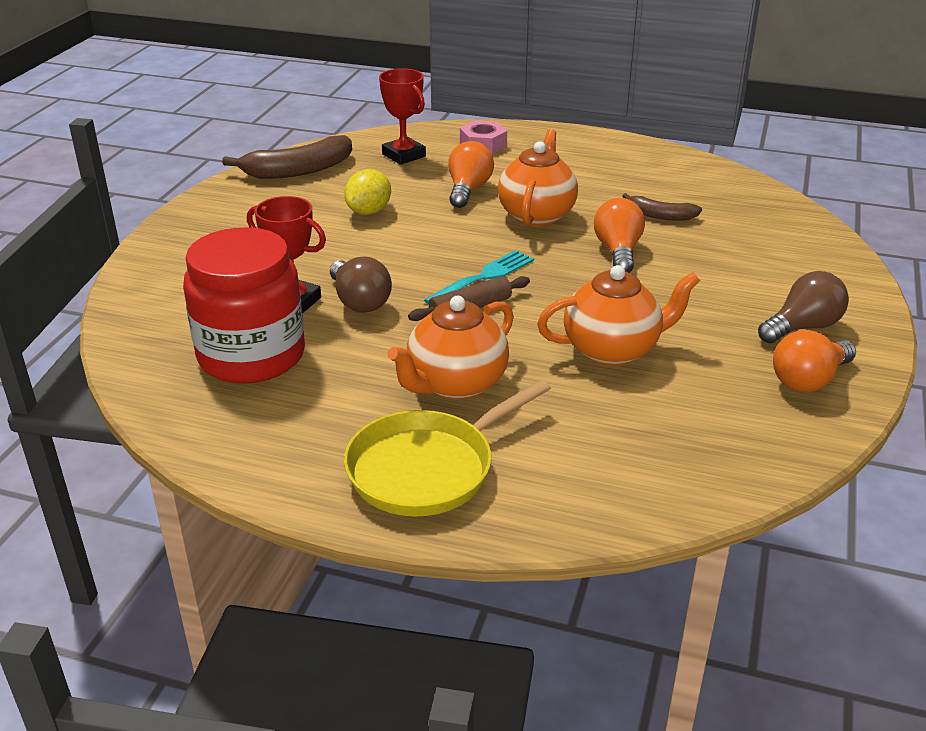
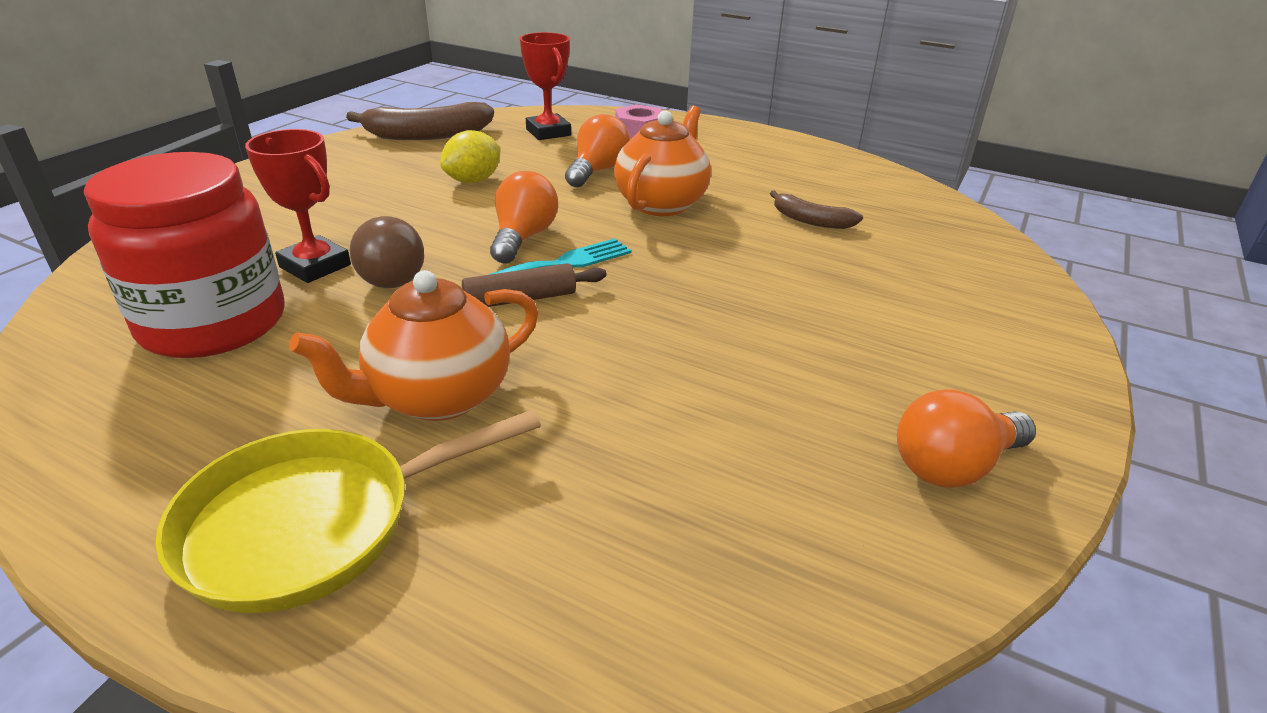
camera: 10 degrees right, 0 degrees up
orange teapot [537,265,700,366] -> none
orange light bulb [594,198,645,273] -> orange light bulb moved to [490,171,558,264]
brown light bulb [758,271,849,343] -> none

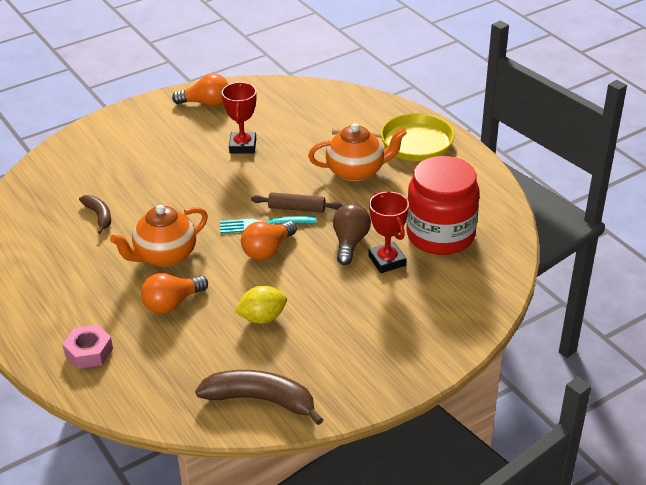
camera: 150 degrees left, 5 degrees up
red trophy [520,32,571,140] -> red trophy moved to [222,82,257,153]

